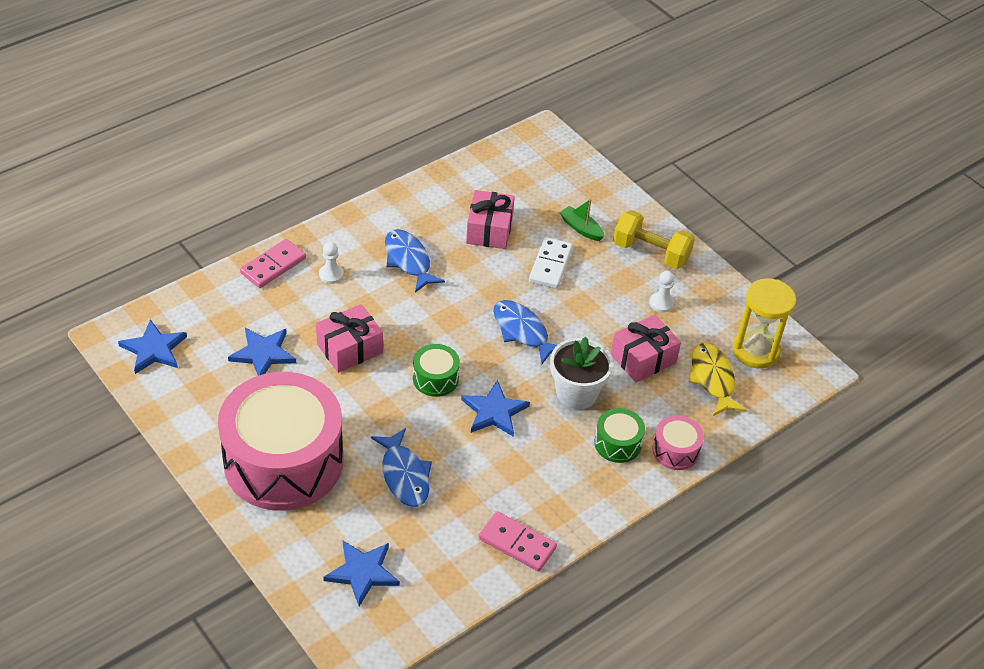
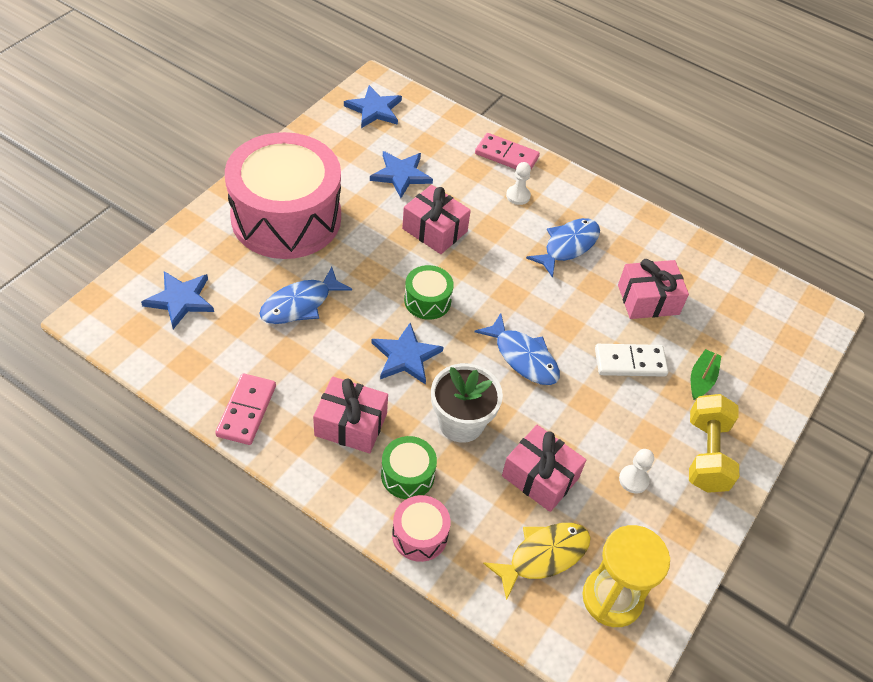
camera: 70 degrees right, 5 degrees up
blue fish [493,300,557,364] -> blue fish turned 105 degrees clockwise [474,313,560,385]
none -> pink gift [313,376,388,453]

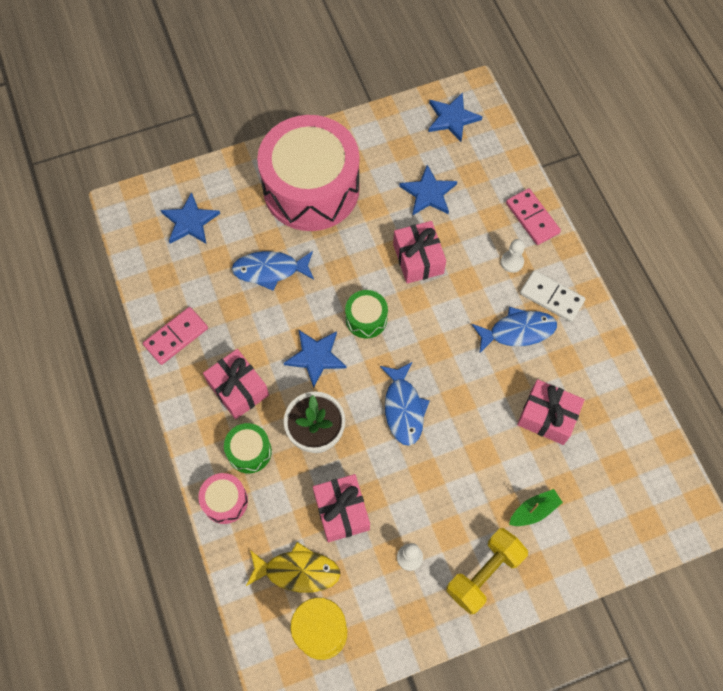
camera: 40 degrees right, 15 degrees up
white domino [595,344,668,377] -> white domino moved to [520,270,585,322]

